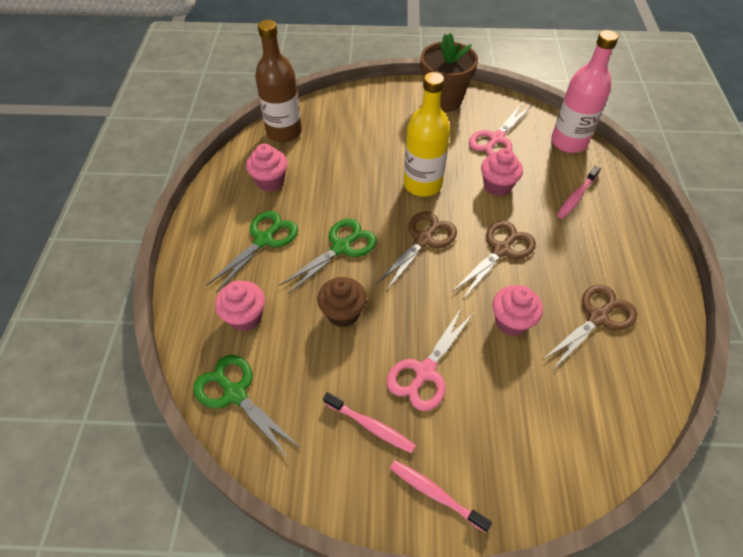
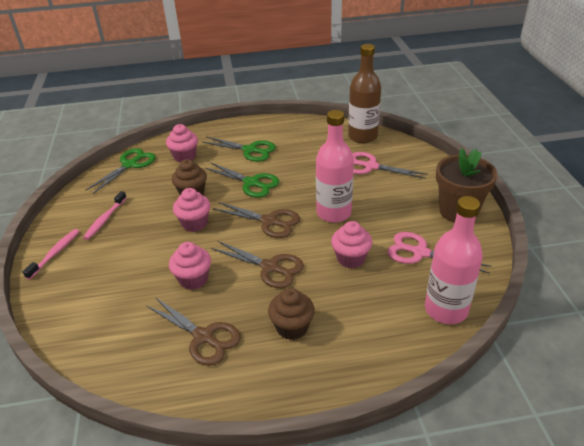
camera: 80 degrees right, 15 degrees down
pink cupcake [246,144,288,192] -> pink cupcake moved to [173,188,211,232]
pink scissors [386,307,474,411] -> pink scissors moved to [352,152,428,179]
yellow bottle [404,72,450,197] -> pink bottle [316,110,354,223]
pink toothbrush [557,166,601,219] -> none
none -> brown cupcake [268,288,315,340]

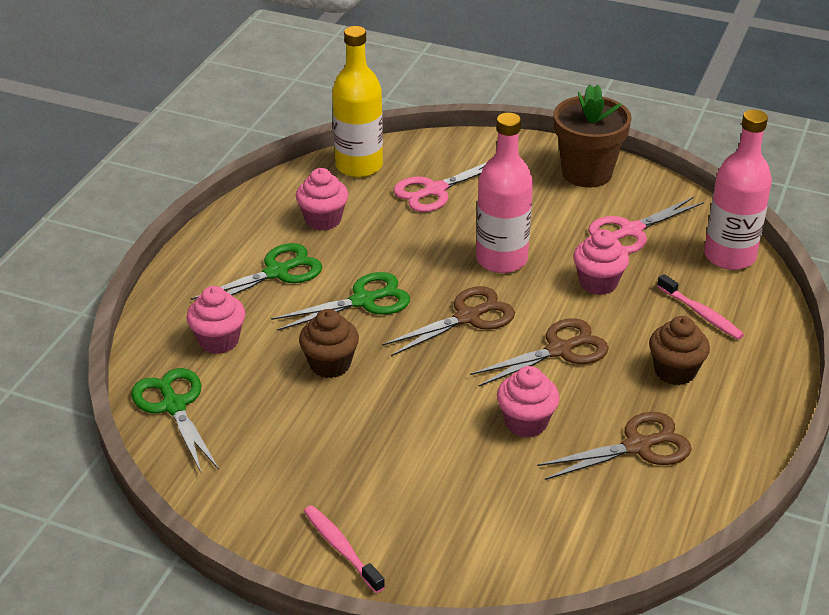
camera: 60 degrees left, 0 degrees up
pink toothbrush [83,191,127,240] -> pink toothbrush moved to [657,274,744,340]
pink cupcake [173,188,211,232] -> pink cupcake moved to [296,168,348,231]
brown bottle [348,44,381,143] -> yellow bottle [332,26,383,178]

